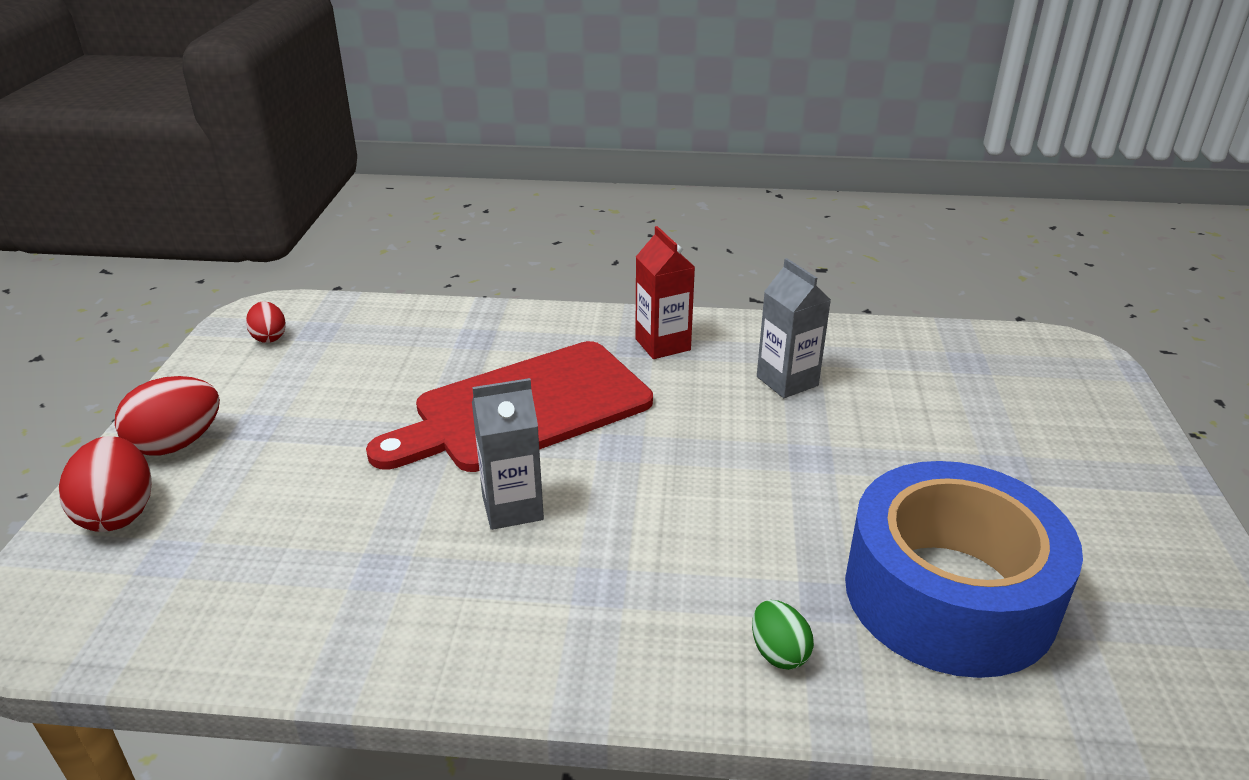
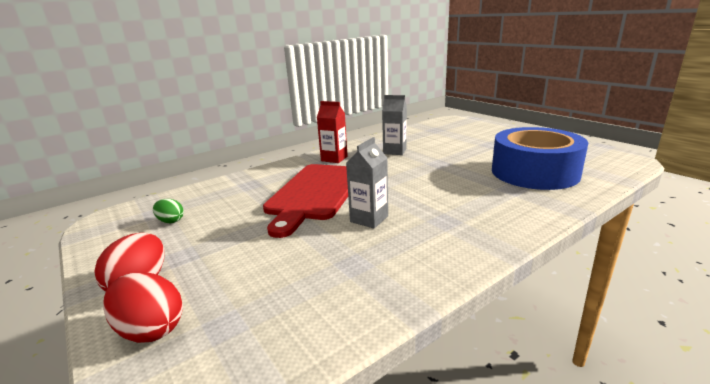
camera: 40 degrees left, 10 degrees down
red egg [246,301,286,343] -> none
green egg [752,600,814,670] -> green egg moved to [153,199,184,223]

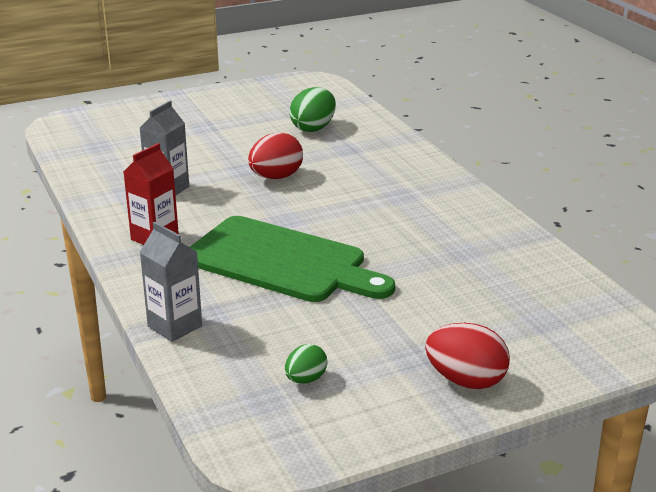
camera: 80 degrees left, 5 degrees up
red egg [103,272,183,343] -> red egg moved to [248,132,303,179]
red cutting board [263,164,348,238] -> green cutting board [190,216,395,302]
grey carton [346,137,388,228] -> grey carton moved to [139,222,202,342]
blue tape [492,127,588,190] -> green egg [289,87,336,132]

